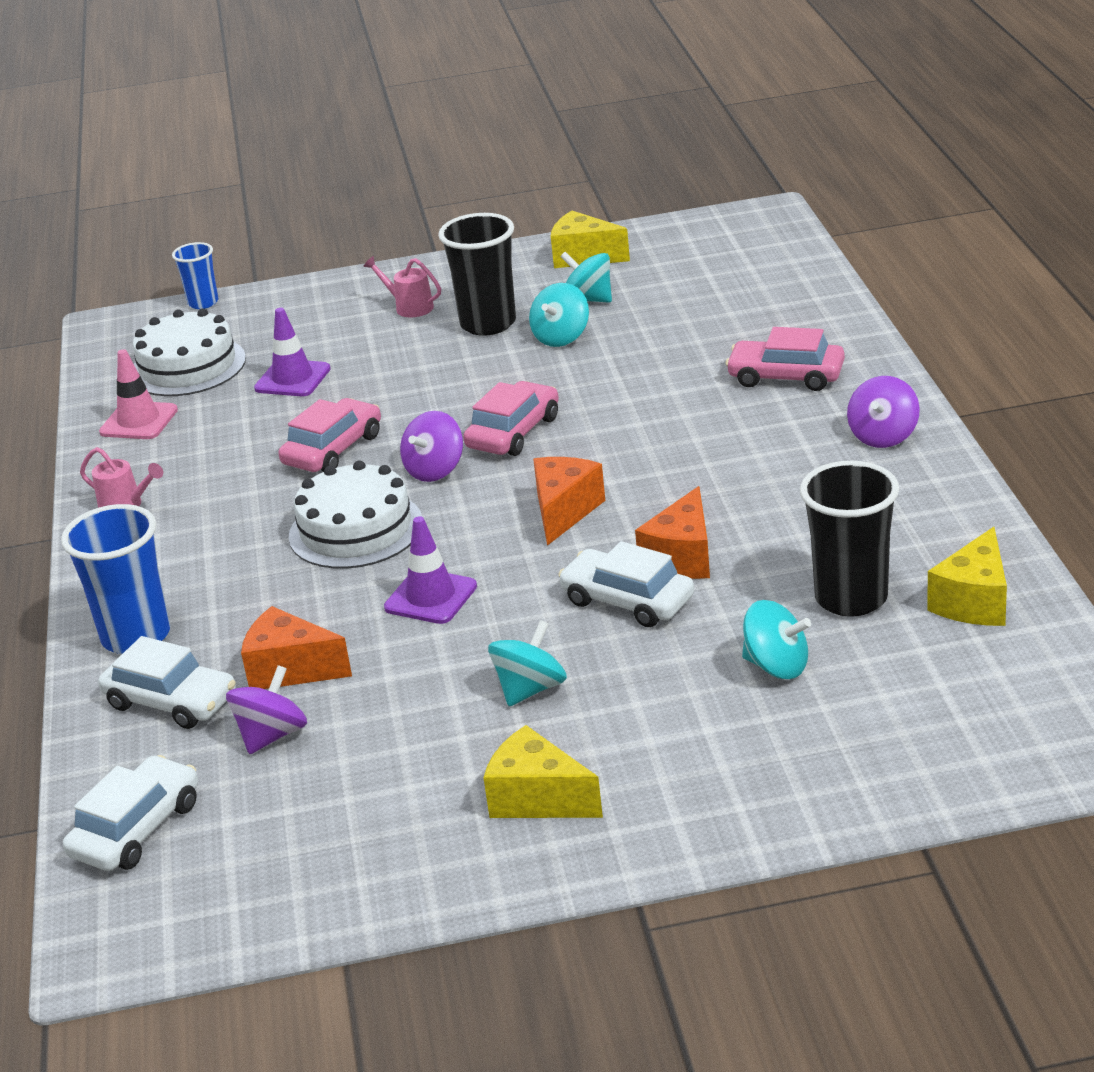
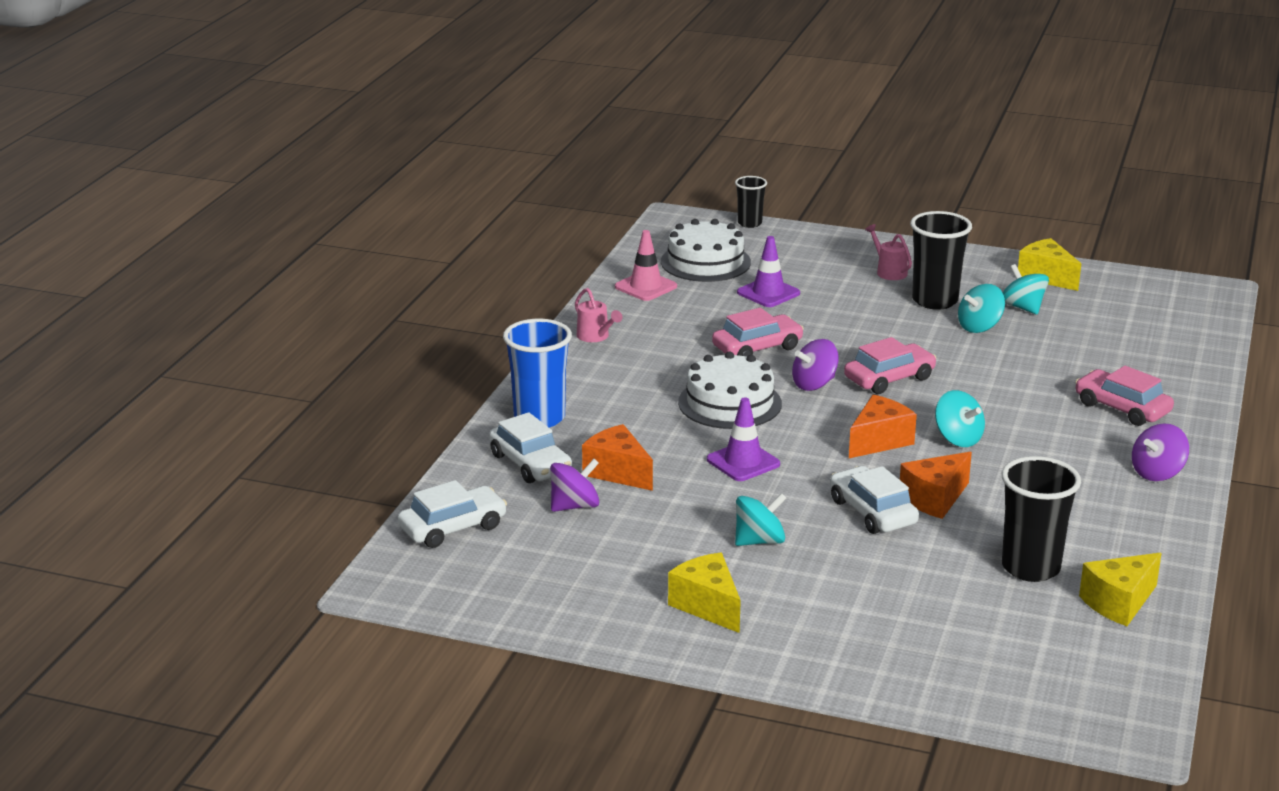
camera: 25 degrees right, 5 degrees down
blue cup [172,242,218,309] -> black cup [735,176,767,228]
turquoise spinning top [742,600,811,679] -> turquoise spinning top moved to [935,390,985,447]

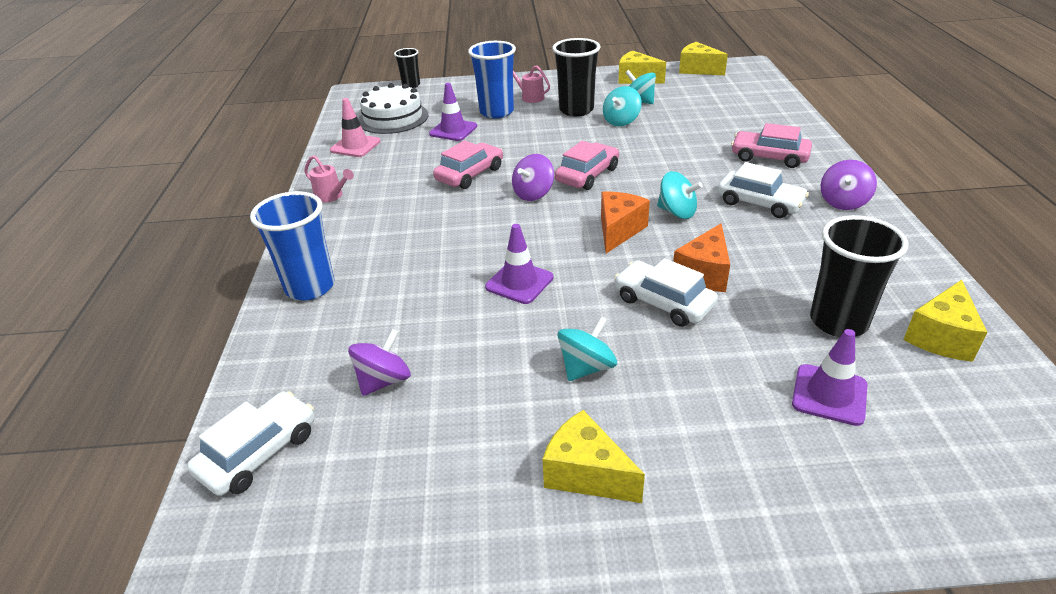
camera: 20 degrees left, 10 degrees up
white car [489,412,572,483] -> white car moved to [717,162,809,218]
orange cheese [582,424,653,491] -> none
white cake [678,352,782,429] -> none
none -> blue cup [468,41,516,118]
none -> yellow cheese [679,42,728,75]
none -> purple traffic cone [792,329,867,426]

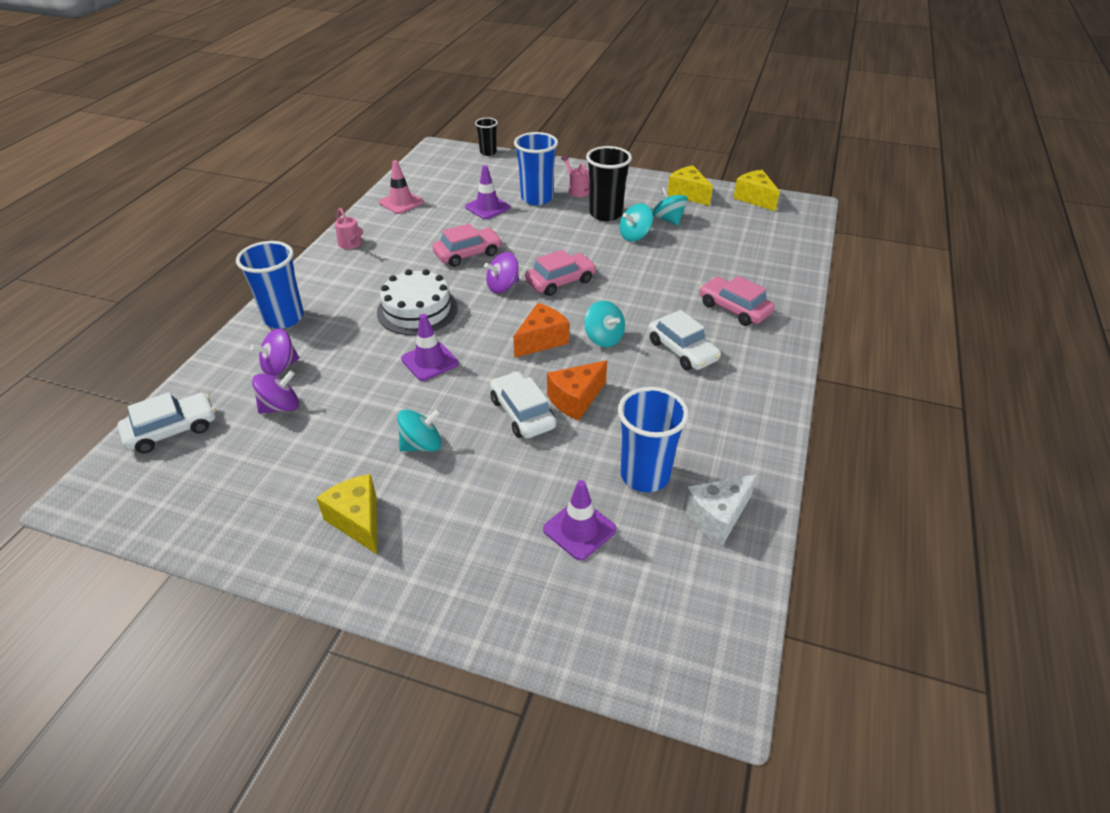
camera: 20 degrees right, 5 degrees up
white cake [358,83,428,134] -> white cake moved to [377,269,458,335]
black cup [810,215,908,337] -> blue cup [618,387,689,492]
purple spinning top [821,160,877,210] -> purple spinning top moved to [250,329,299,376]
yellow cheese [903,280,987,362] -> white cheese [683,474,757,546]

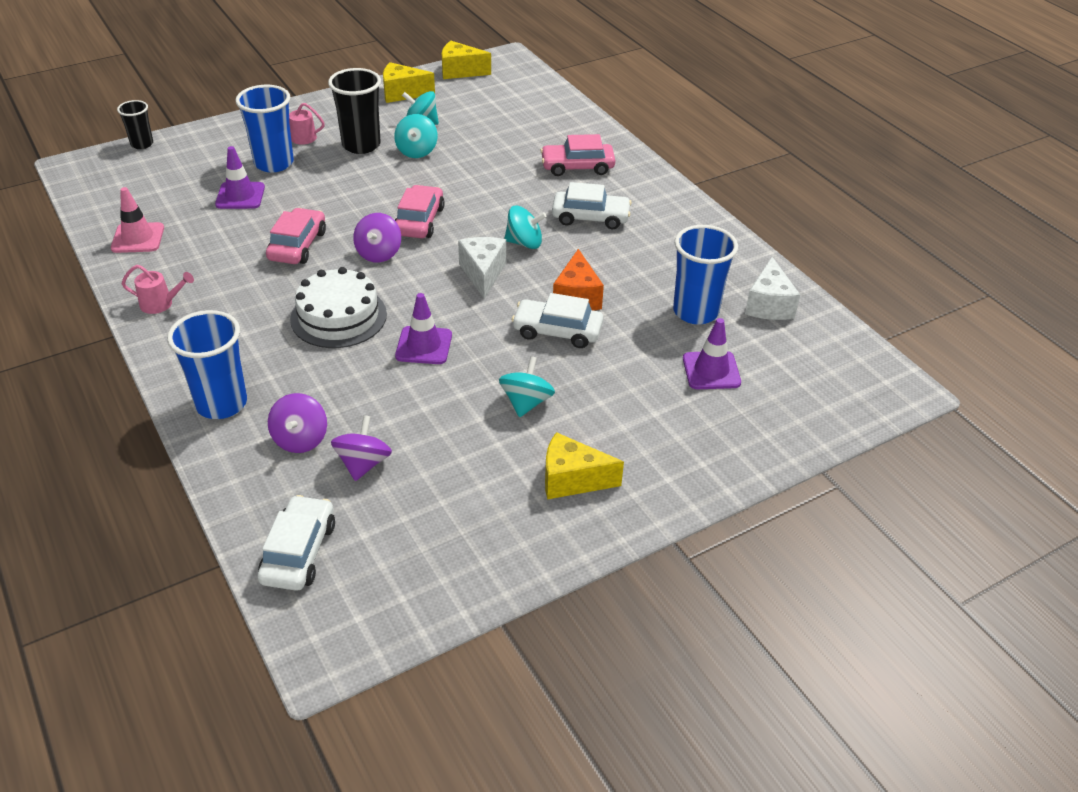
camera: 50 degrees left, 0 degrees up
orange cheese [513,303,569,358] -> white cheese [458,237,506,299]

